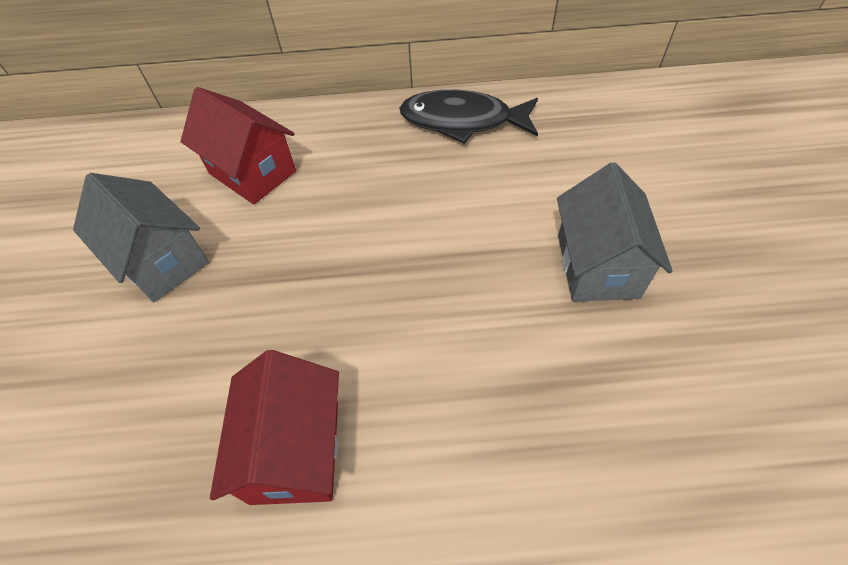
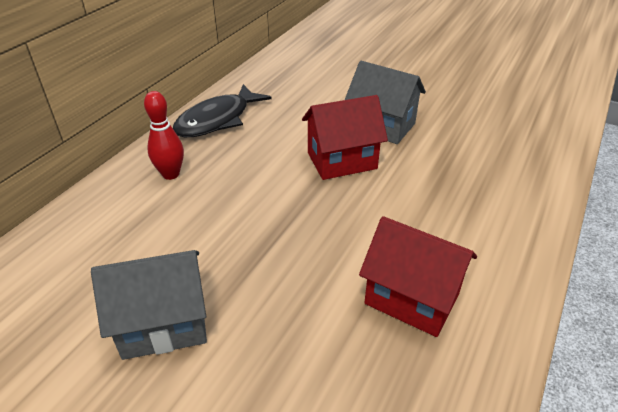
camera: 60 degrees left, 15 degrees down
red house [181,87,296,205] -> red house moved to [302,95,388,180]
none -> red bowling pin [144,91,184,180]

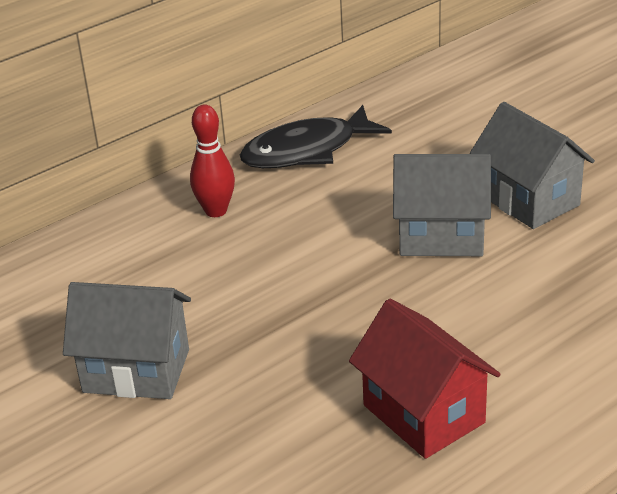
camera: 25 degrees right, 5 degrees down
red house [302,95,388,180] -> grey house [393,154,491,256]

